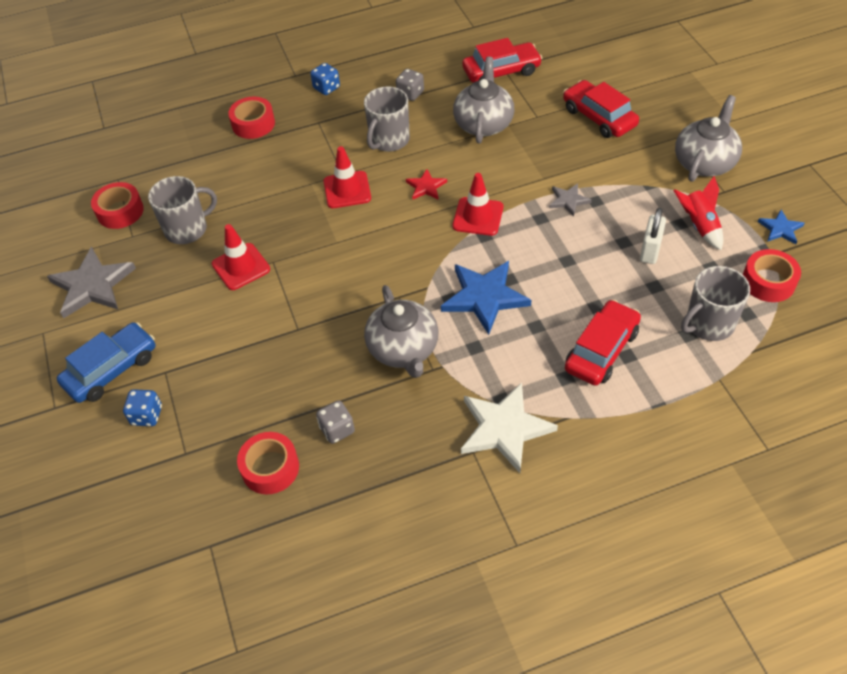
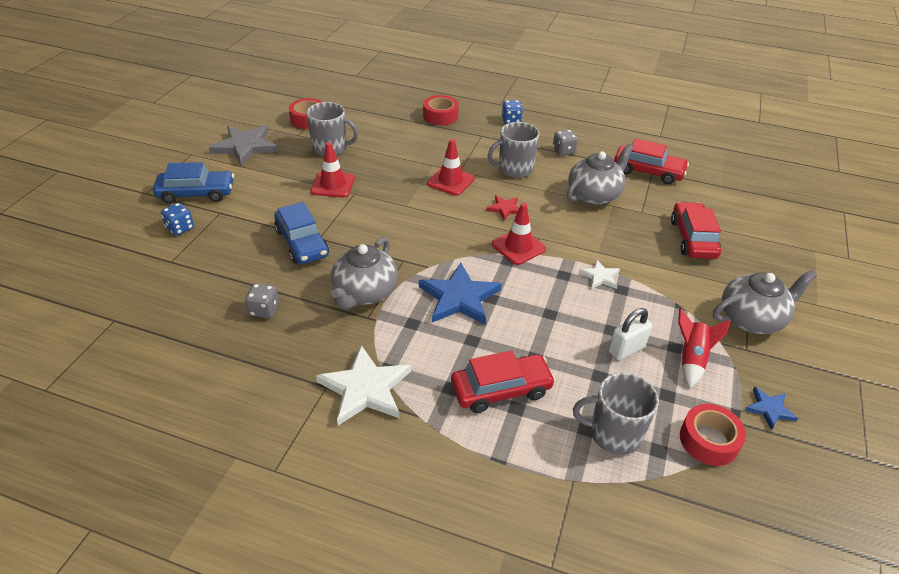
camera: 35 degrees right, 10 degrees down
red tape [237,432,299,494] -> none
grey star [549,183,592,217] -> white star [579,260,620,289]
none -> blue car [274,202,329,264]

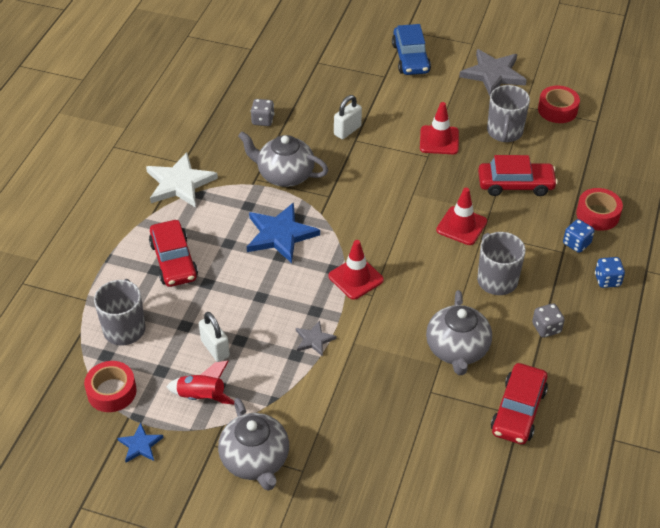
camera: 90 degrees right, 5 degrees up
blue dice [161,203,194,235] -> blue dice moved to [563,219,594,253]
blue car [274,202,329,264] -> white padlock [334,95,362,139]
red star [486,195,519,220] -> none
grey teapot [567,144,633,205] -> grey teapot turned 45 degrees clockwise [426,290,492,375]
white star [579,260,620,289] -> grey star [296,321,336,356]
red car [671,202,721,259] -> red car moved to [478,155,558,196]

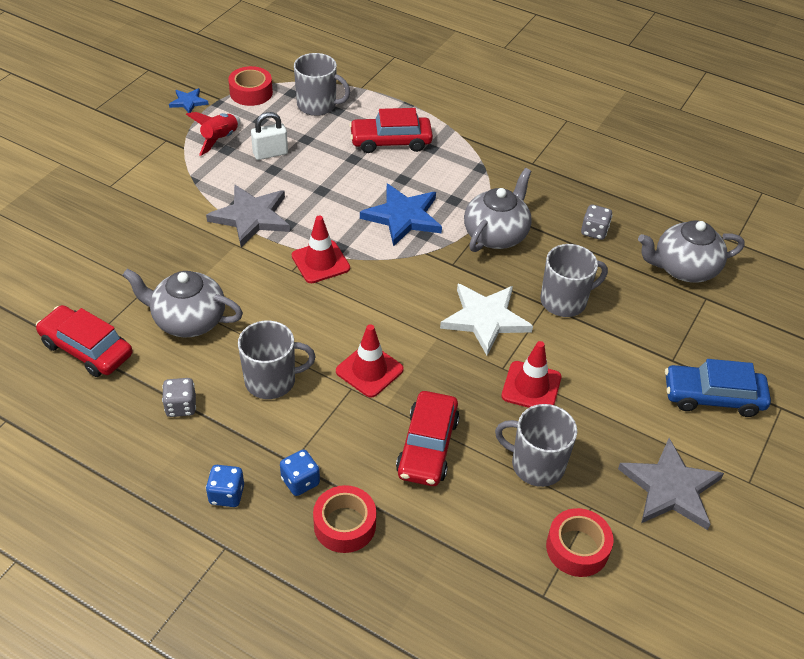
camera: 100 degrees right, 0 degrees up
white star [146,152,218,207] -> white star moved to [440,284,533,355]
grey teapot [218,398,289,491] -> grey teapot moved to [638,220,745,282]
grey star [296,321,336,356] -> grey star [206,185,290,247], size x1.94
white padlock [334,95,362,139] -> grey mug [540,244,608,317]

